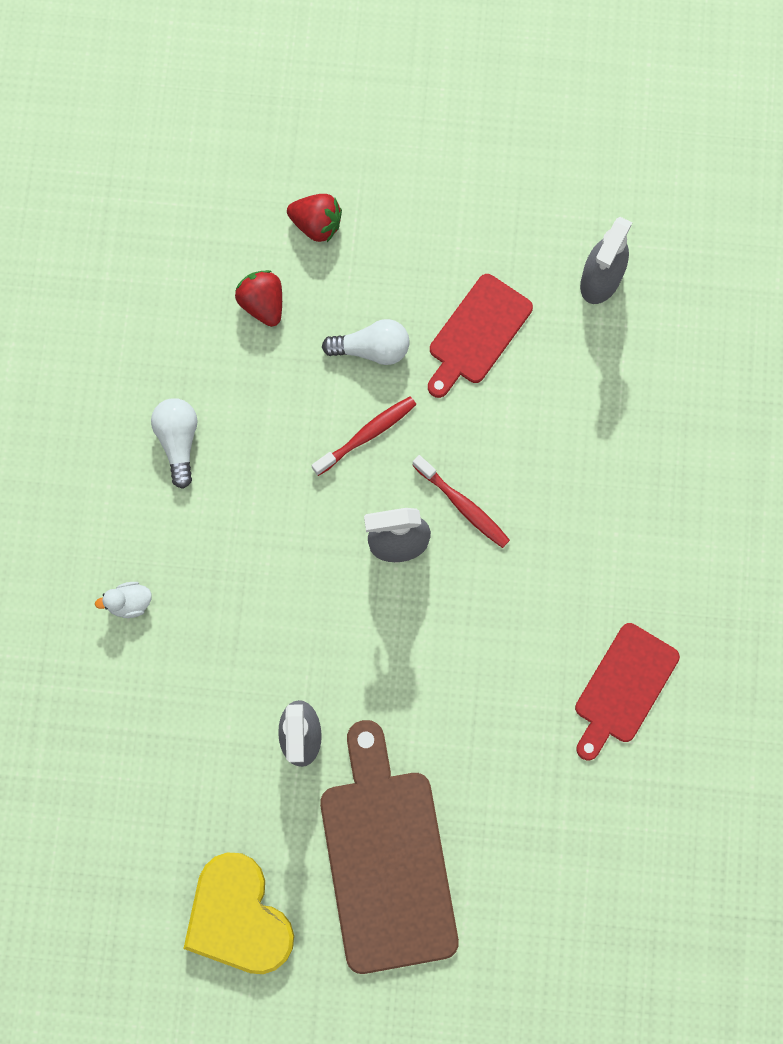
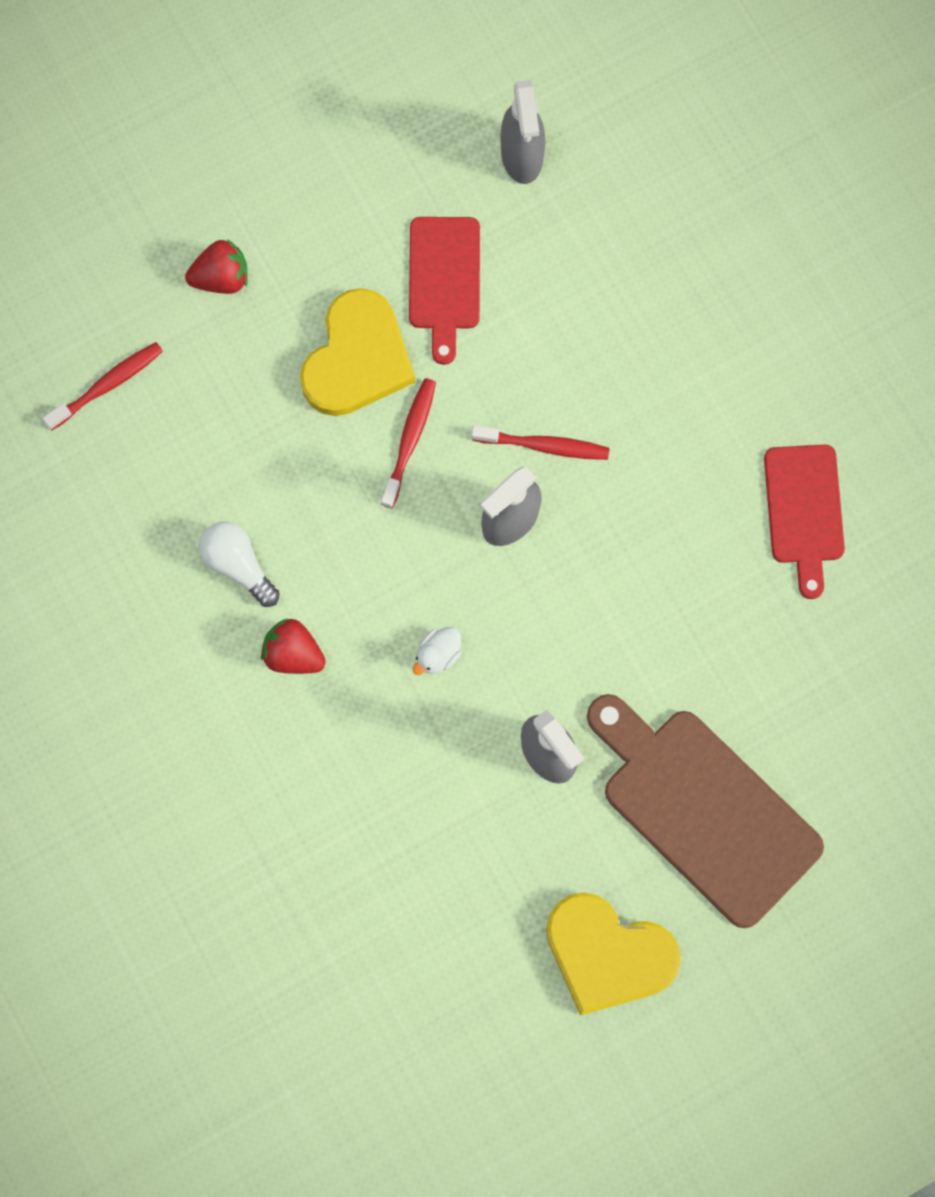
camera: 35 degrees left, 0 degrees up
white duck [95,582,152,618] -> white duck moved to [413,627,462,675]
red strawberry [235,270,282,327] -> red strawberry moved to [261,619,326,674]
white light bulb [322,319,410,365] -> yellow heart [300,288,416,416]
none -> red toothbrush [42,342,163,430]

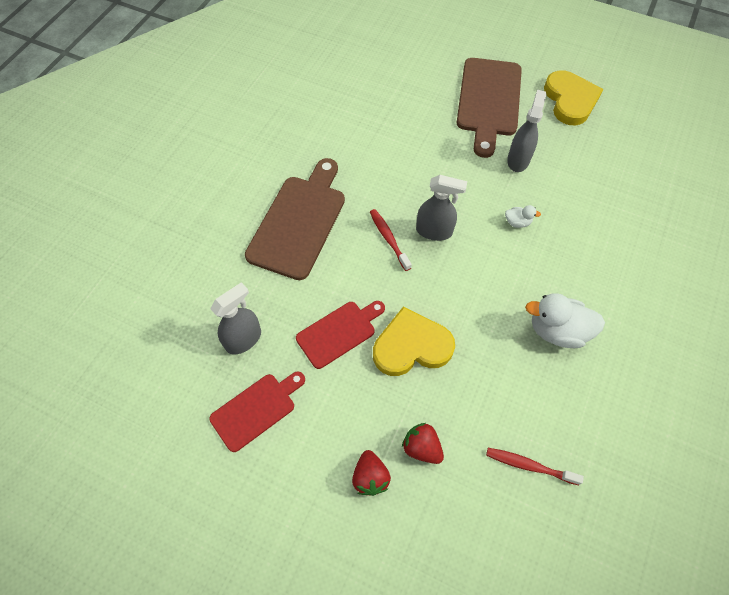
camera: 125 degrees left, 15 degrees down
white light bulb [199,521,280,607] -> white duck [525,294,605,348]
red strawberry [261,619,326,674] -> red strawberry moved to [352,450,391,496]
red toothbrush [381,378,436,509] -> none
red cutting board [764,445,845,599] -> red cutting board moved to [209,371,305,452]
none -> brown cutting board [245,158,345,280]

